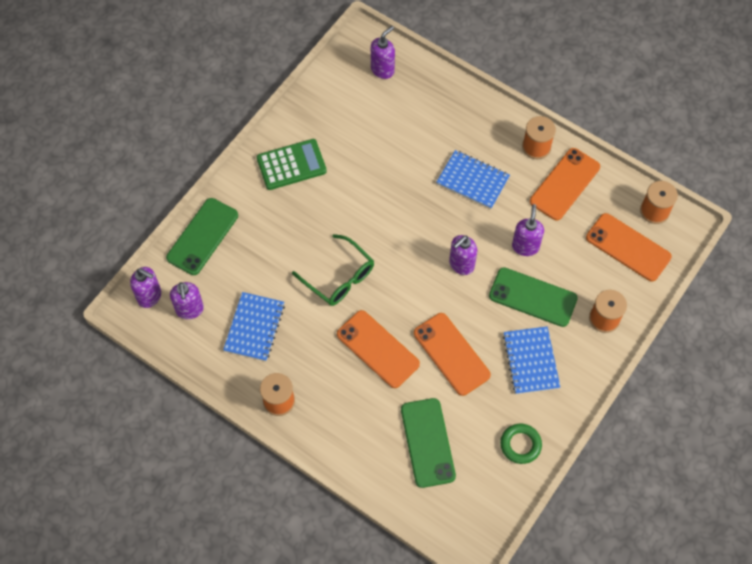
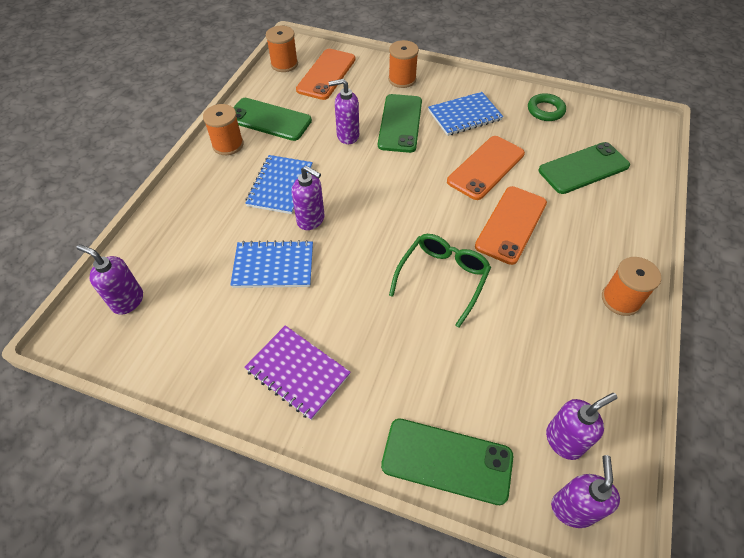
camera: 105 degrees left, 10 degrees down
blue notebook [223,292,285,361] -> blue notebook moved to [230,240,313,288]
green calculator [257,139,327,190] -> purple notebook [244,325,351,420]
purple soap dispenser [449,235,477,275] -> purple soap dispenser moved to [292,166,324,230]
orange phone [530,148,600,220] -> green phone [233,98,312,141]

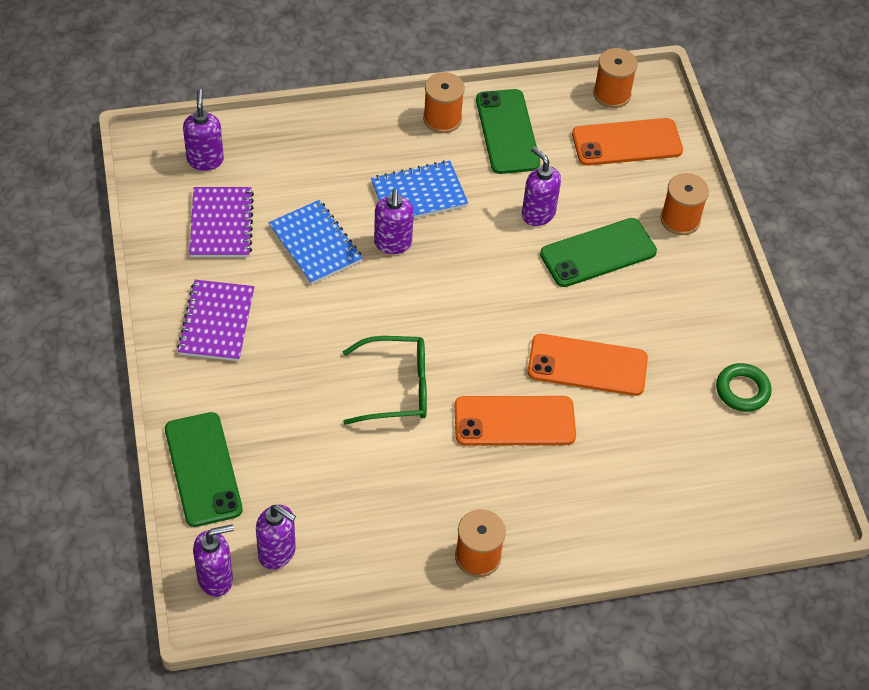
camera: 55 degrees right, 0 degrees up
blue notebook [428,92,503,136] -> none
green phone [539,142,630,194] -> none
none -> purple notebook [189,187,254,257]

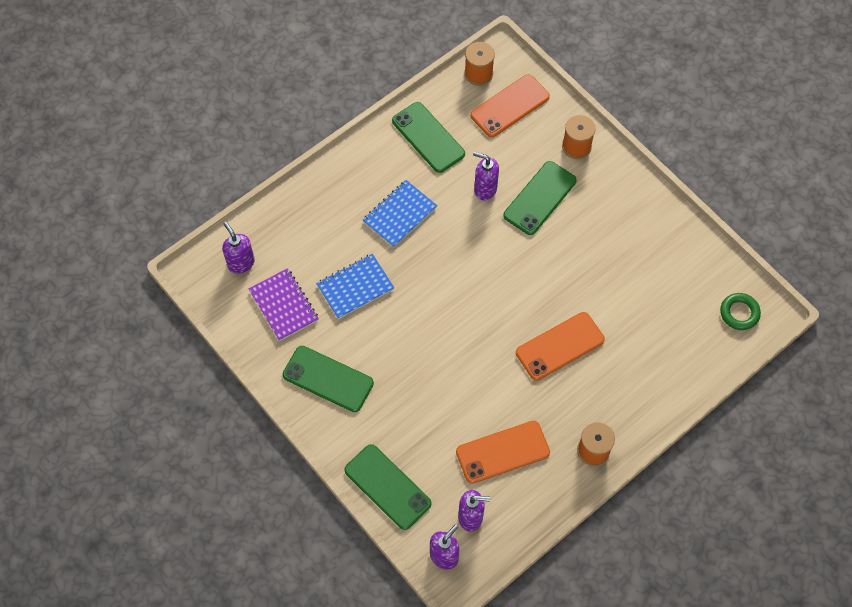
camera: 25 degrees left, 10 degrees up
purple notebook [177,280,254,361] -> green phone [283,346,374,412]
blue notebook [269,200,362,285] -> blue notebook turned 60 degrees counterclockwise [316,254,394,319]
green glasses [343,336,427,425] -> none
purple soap dispenser [374,189,414,254] -> none
orange spool [423,72,465,133] -> none
orange phone [528,334,648,396] -> orange phone moved to [456,421,550,484]
green ring [716,363,772,412] -> green ring moved to [720,293,761,330]

